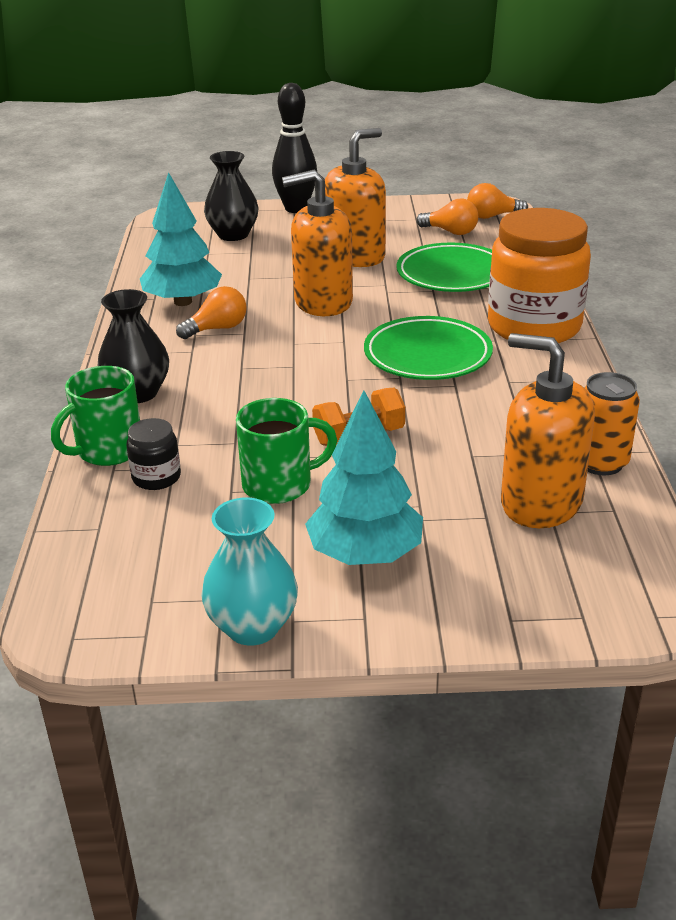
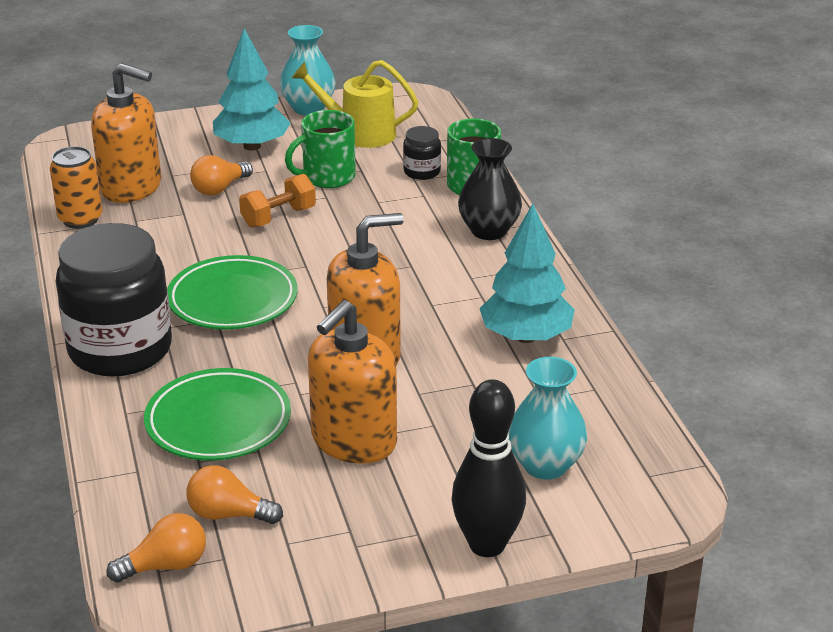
camera: 165 degrees right, 0 degrees up
orange light bulb [176,286,247,339] -> orange light bulb moved to [190,155,253,195]
black vase [204,151,259,241] -> turquoise vase [508,357,588,480]
orange jar [488,208,591,343] -> black jar [56,223,172,377]
none -> yellow watering can [292,60,418,148]

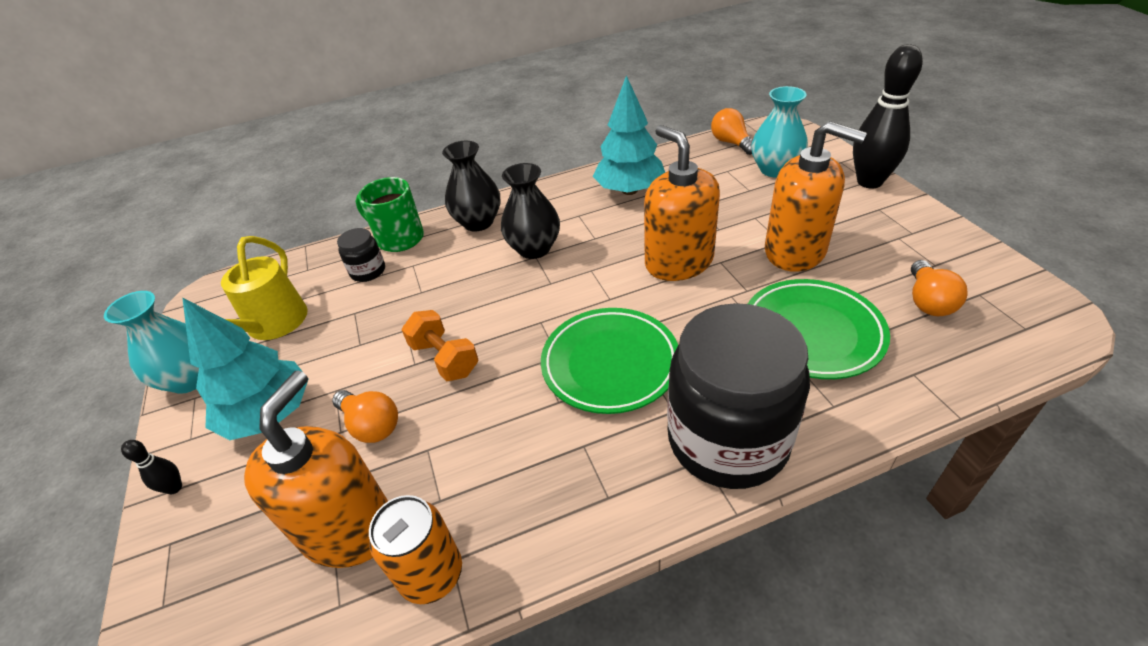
camera: 90 degrees left, 10 degrees up
orange light bulb [107,513,206,583] -> orange light bulb moved to [711,108,753,155]
green mug [285,110,356,188] -> none
none -> black bowling pin [121,440,182,495]
none -> black vase [501,163,560,259]

